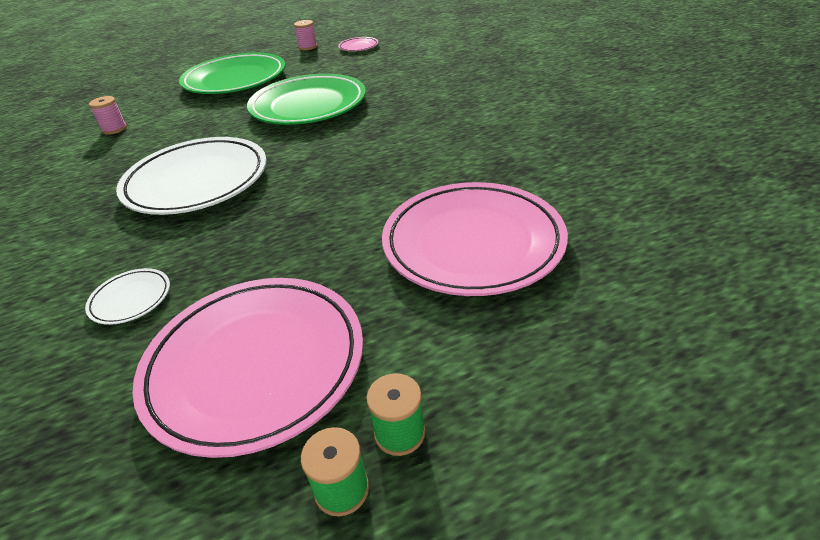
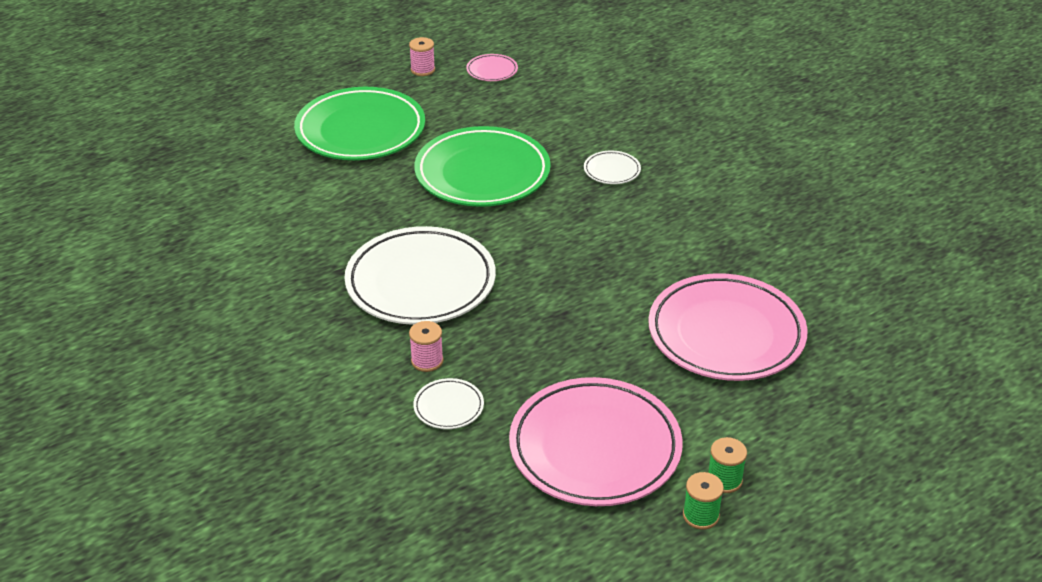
camera: 15 degrees left, 0 degrees up
pink spool [89,96,127,135] -> pink spool moved to [409,321,444,372]
none -> white plate [584,150,641,184]

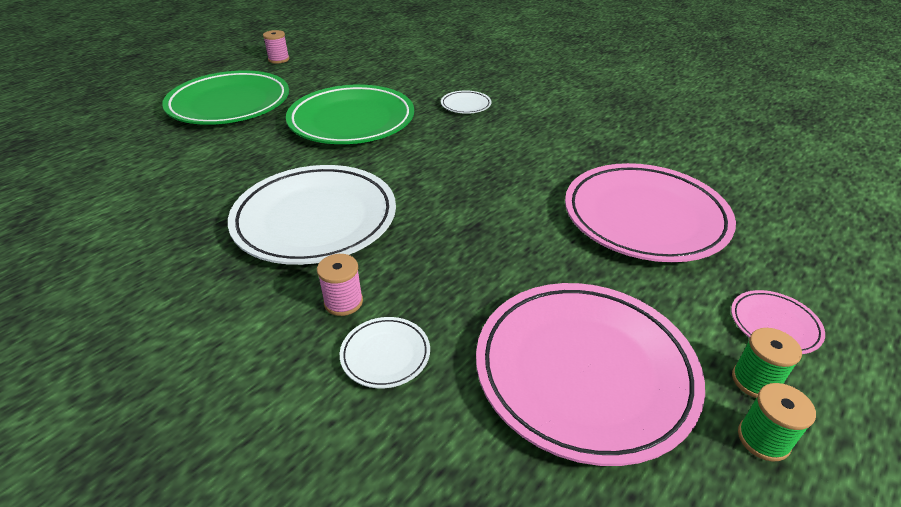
camera: 15 degrees left, 0 degrees up
pink plate [466,54,518,81] -> pink plate moved to [731,290,825,354]

